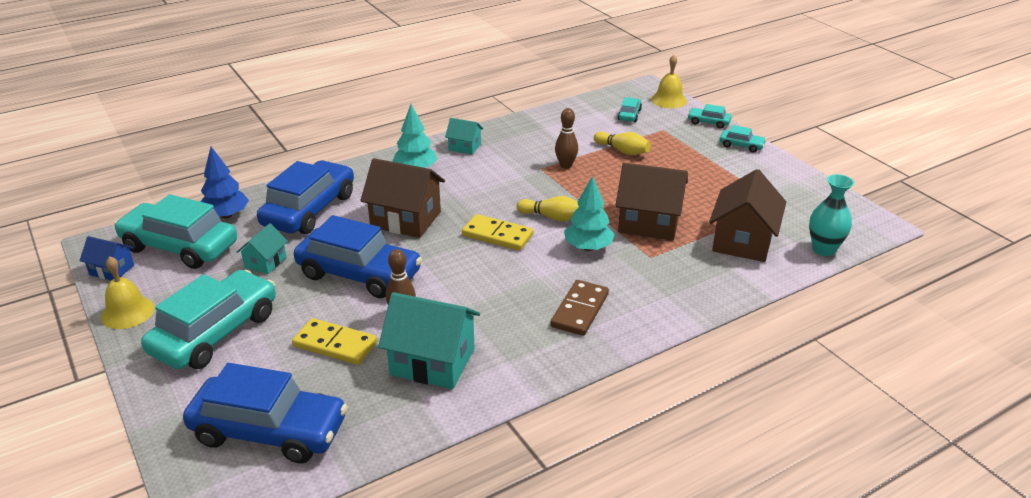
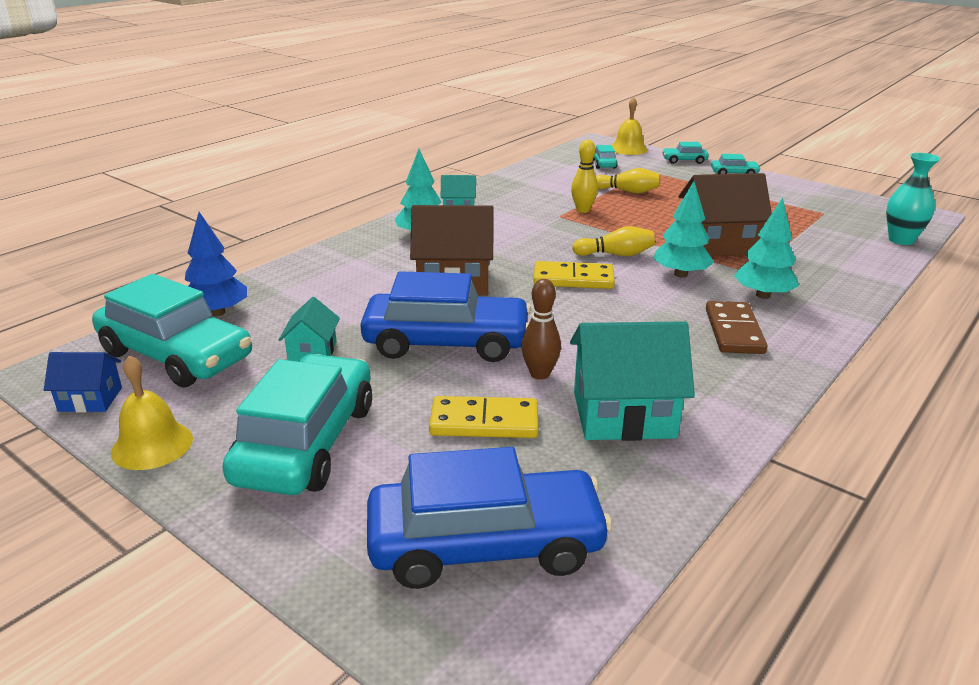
camera: 20 degrees left, 5 degrees down
turquoise car [114,194,237,269] -> turquoise car turned 150 degrees counterclockwise [92,274,252,388]
blue car [257,160,354,234] -> none
brown bowling pin [555,108,578,169] -> yellow bowling pin [571,140,598,213]
brown house [709,169,786,262] -> none
none -> turquoise tree [734,198,799,299]

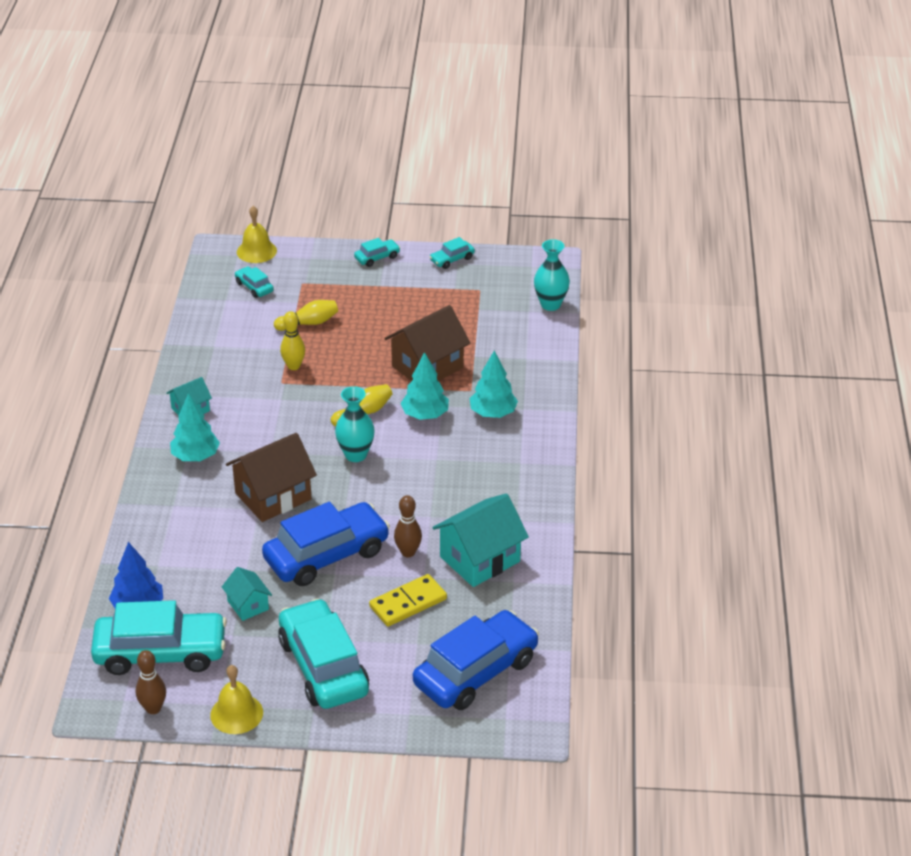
camera: 35 degrees left, 10 degrees up
blue house [44,352,122,412] -> brown bowling pin [136,650,166,714]
yellow domino [533,261,615,289] -> turquoise vase [335,386,375,462]
turquoise car [662,142,709,164] -> turquoise car moved to [430,237,475,269]
brown domino [706,301,767,354] -> none

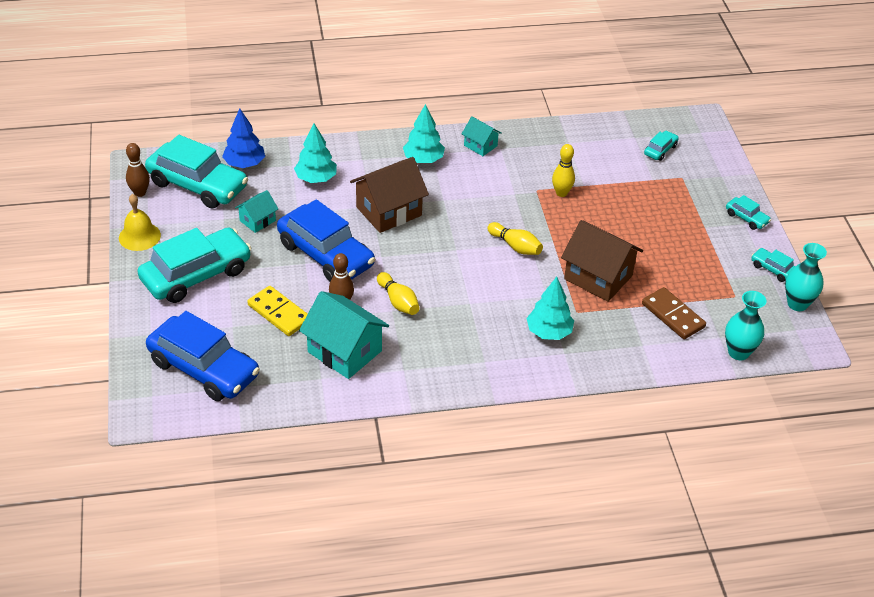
camera: 75 degrees right, 5 degrees up
turquoise car [91,600,227,675] -> turquoise car turned 45 degrees counterclockwise [145,135,248,209]
brown house [226,433,317,522] -> brown house turned 75 degrees counterclockwise [350,157,429,233]
yellow bell [237,206,277,263] -> none
yellow bowling pin [274,300,338,331] -> yellow bowling pin moved to [377,272,420,315]
turquoise vase [335,386,375,462] -> turquoise vase moved to [785,243,827,311]
turquoise tree [400,352,449,420] -> turquoise tree moved to [294,123,337,183]
none -> brown domino [642,287,706,339]

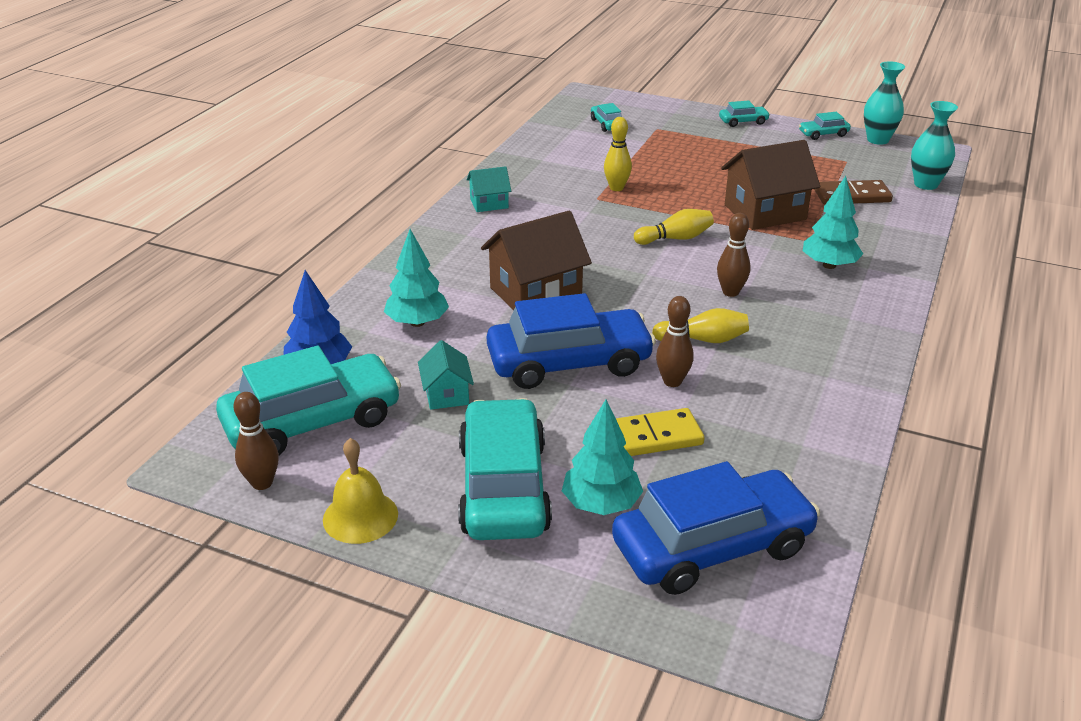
camera: 55 degrees left, 10 degrees down
turquoise house [299,291,389,379] -> none
brown house [350,157,429,233] -> brown house turned 60 degrees clockwise [481,211,592,310]
turquoise tree [403,104,445,163] -> turquoise tree moved to [562,400,643,515]
none -> brown bowling pin [717,213,751,297]

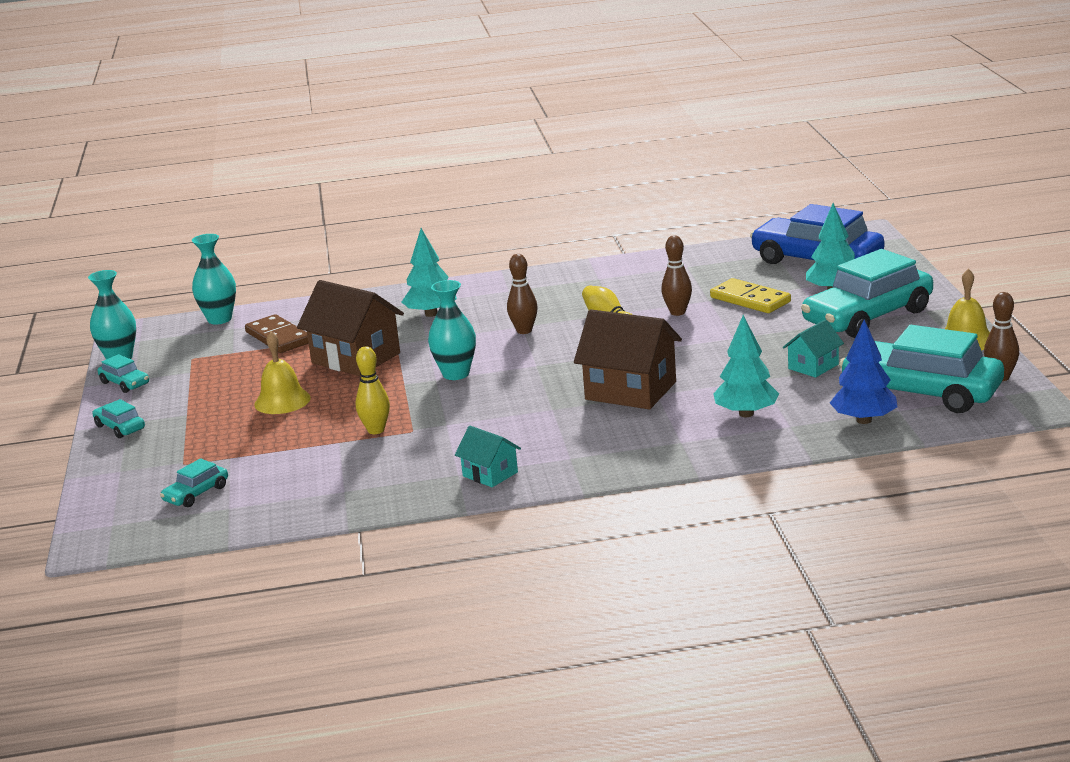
camera: 120 degrees left, 10 degrees down
blue car [487,293,656,389] -> none
yellow bowling pin [634,209,714,245] -> turquoise vase [428,280,476,380]
none -> yellow bell [254,331,311,414]

